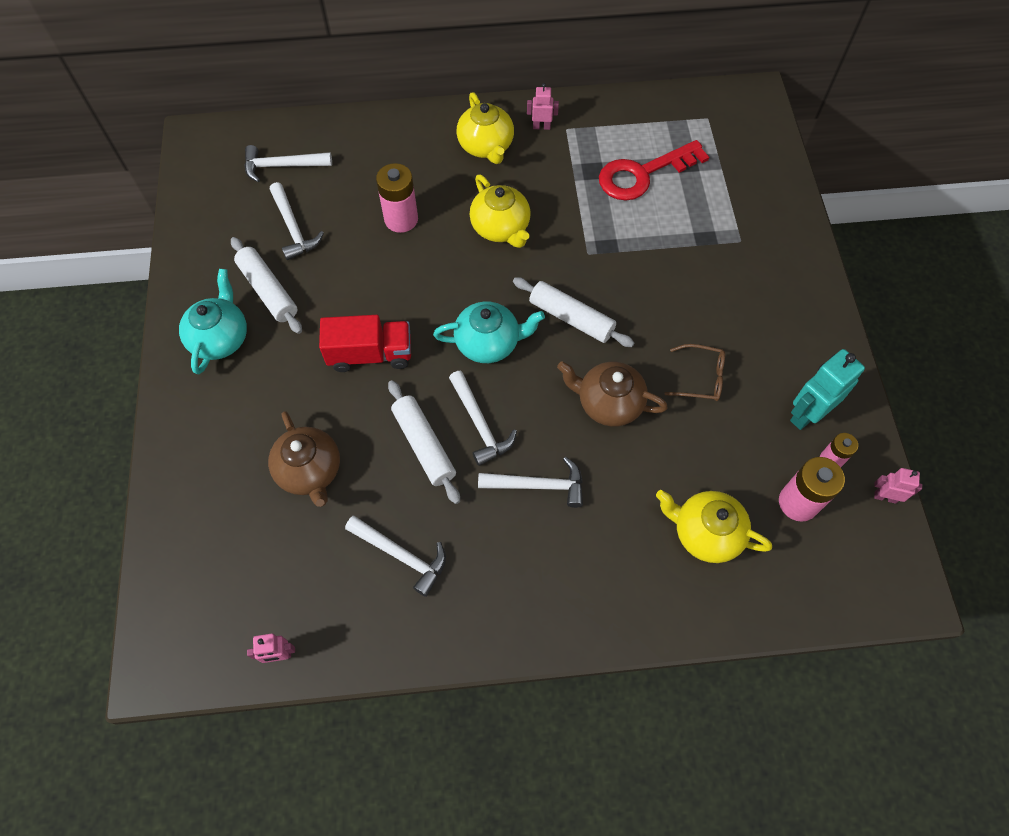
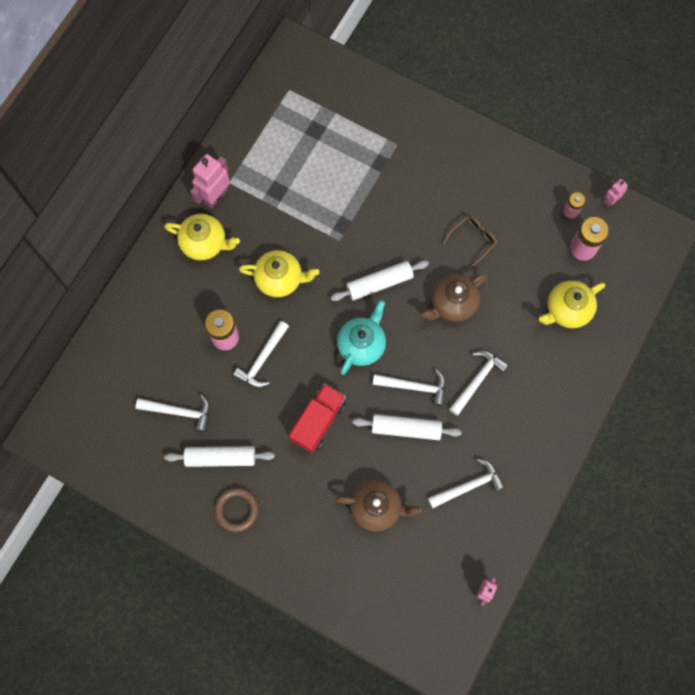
camera: 55 degrees left, 10 degrees up
turquoise teapot [179,269,247,374] -> brown ring [214,487,259,532]
white hammer [245,145,332,183] -> white hammer moved to [233,321,289,388]
pink robot [527,83,559,130] -> pink robot [190,154,230,209], size x1.82
red key [599,140,709,201] -> none
turquoise robot [790,349,865,430] -> none

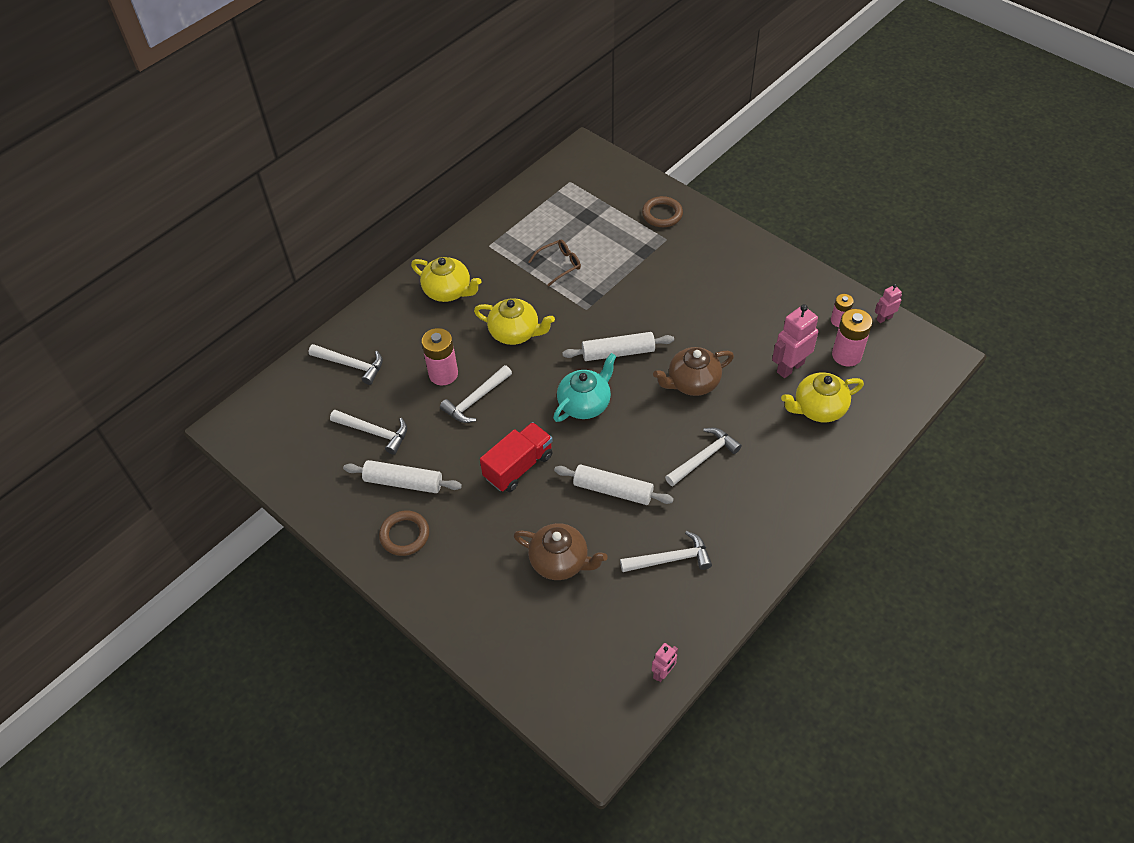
camera: 15 degrees right, 20 degrees down
pink robot [190,154,230,209] -> pink robot moved to [772,304,818,378]
white hammer [372,369,446,406] -> white hammer moved to [309,344,383,385]
brown glasses [443,215,497,268] -> brown glasses moved to [528,240,581,287]
none -> brown ring [642,196,683,227]

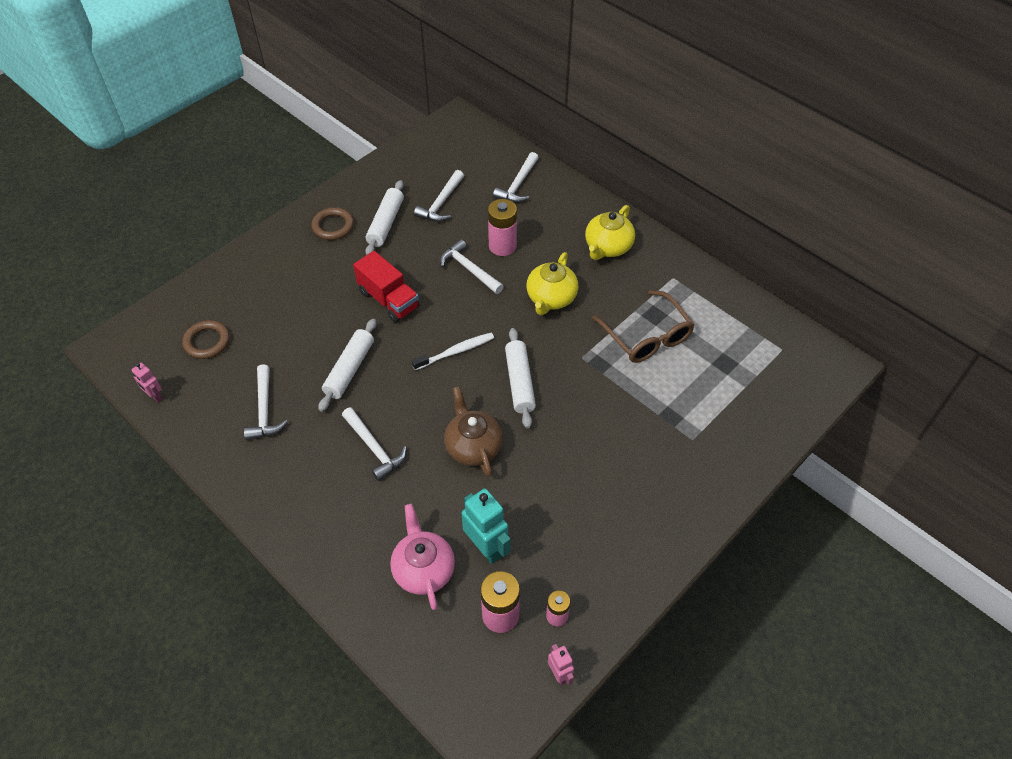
camera: 90 degrees right, 0 degrees up
brown teapot [514,523,608,580] -> none
brown glasses [528,240,581,287] -> brown glasses [592,290,695,363], size x1.68
turquoise teapot [553,353,617,422] -> white toothbrush [412,333,494,370]
brown ring [642,196,683,227] -> brown ring moved to [182,320,230,359]
pink robot [772,304,818,378] -> turquoise robot [461,489,511,564]
yellow teapot [781,372,864,422] -> pink teapot [390,504,455,610]

